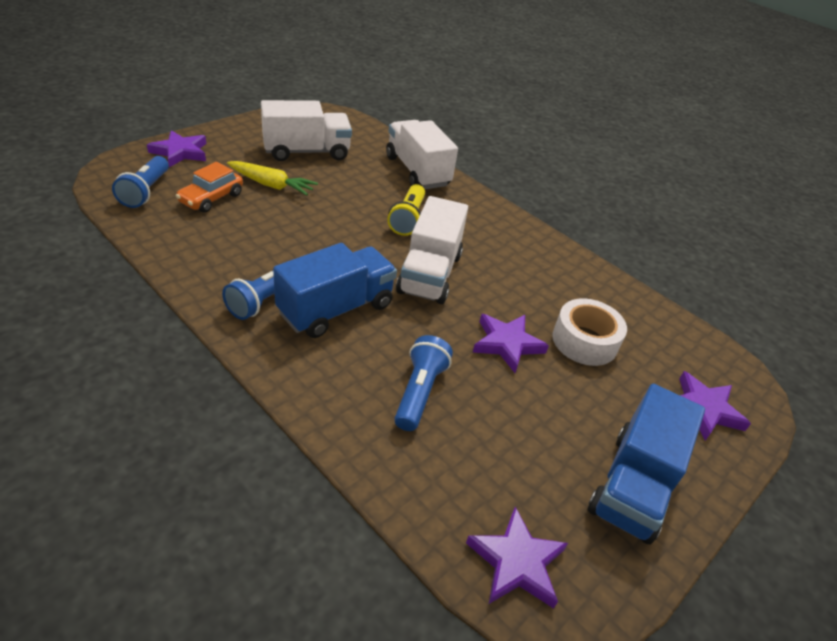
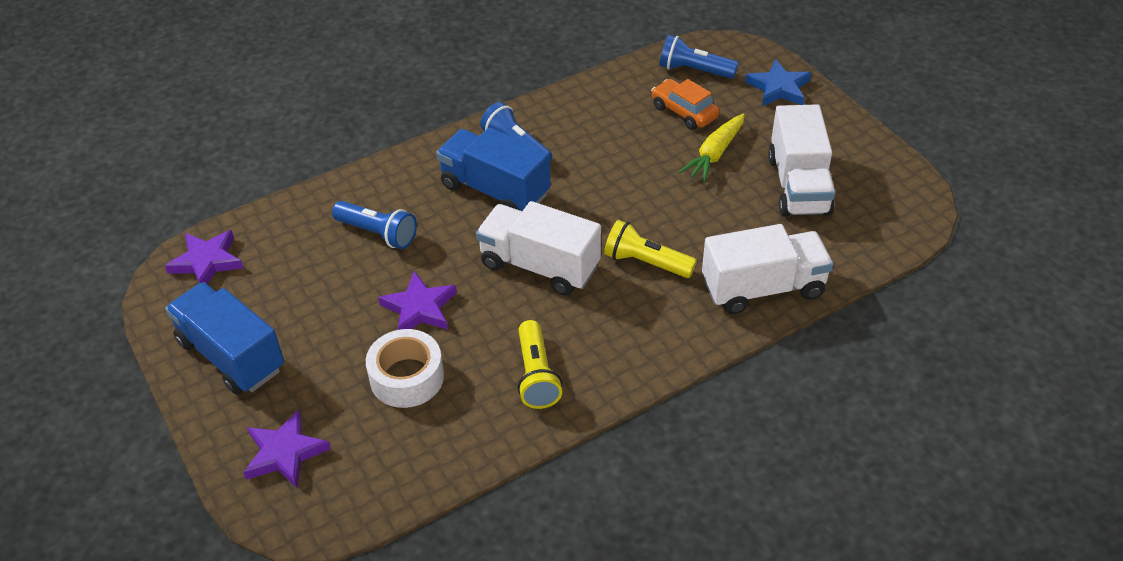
camera: 110 degrees right, 5 degrees up
purple star [147,130,206,167] -> blue star [745,59,811,106]
blue truck [273,243,397,338] -> blue truck turned 150 degrees clockwise [436,127,551,211]
none -> yellow flashlight [518,320,562,409]

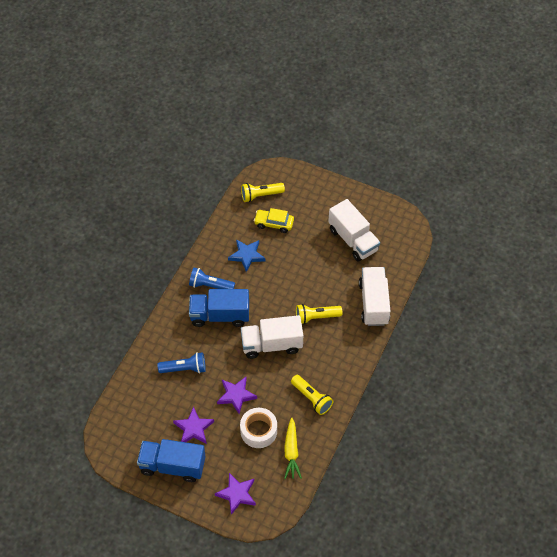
camera: 35 degrees left, 10 degrees up
purple star [165,230,243,284] -> purple star moved to [173,407,214,444]
orange car [651,79,720,130] -> yellow car [254,208,294,233]
blue flashlight [660,35,739,79] -> yellow flashlight [241,183,285,202]
yellow carrot [679,114,745,183] -> yellow carrot moved to [284,417,302,479]
white truck [702,224,833,314] -> white truck turned 45 degrees counterclockwise [359,267,390,326]
blue star [745,59,811,106] -> blue star moved to [228,239,266,272]

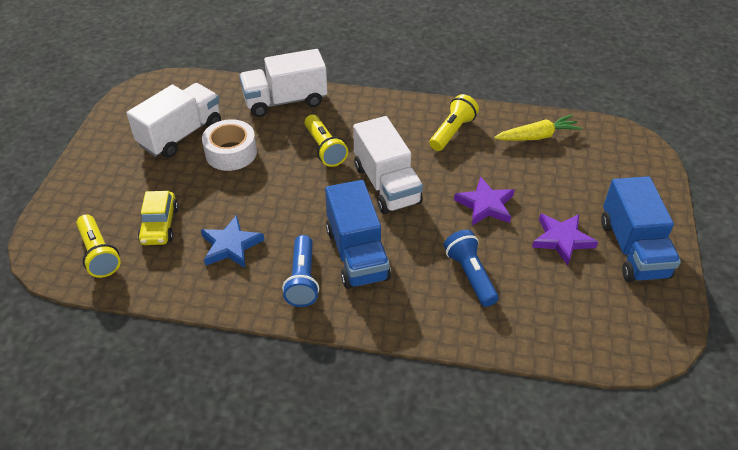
camera: 105 degrees left, 10 degrees down
purple star [215,473,256,515] -> none
white tape [240,408,277,448] -> white tape moved to [202,119,257,171]

